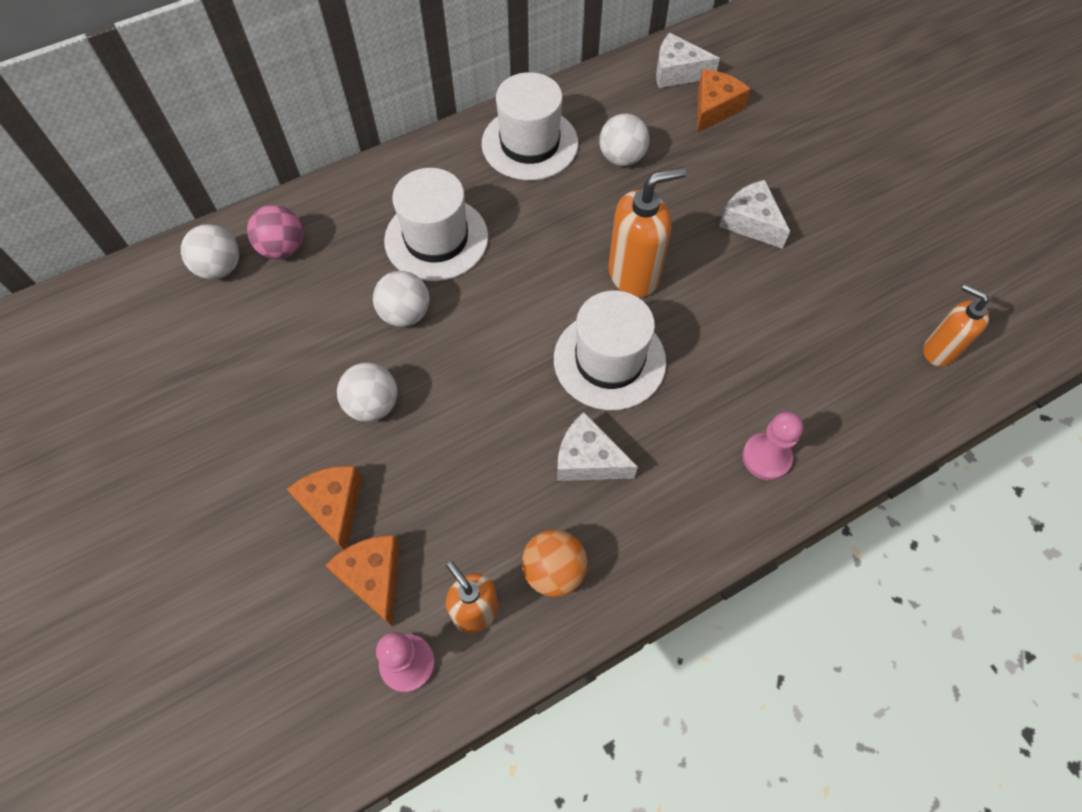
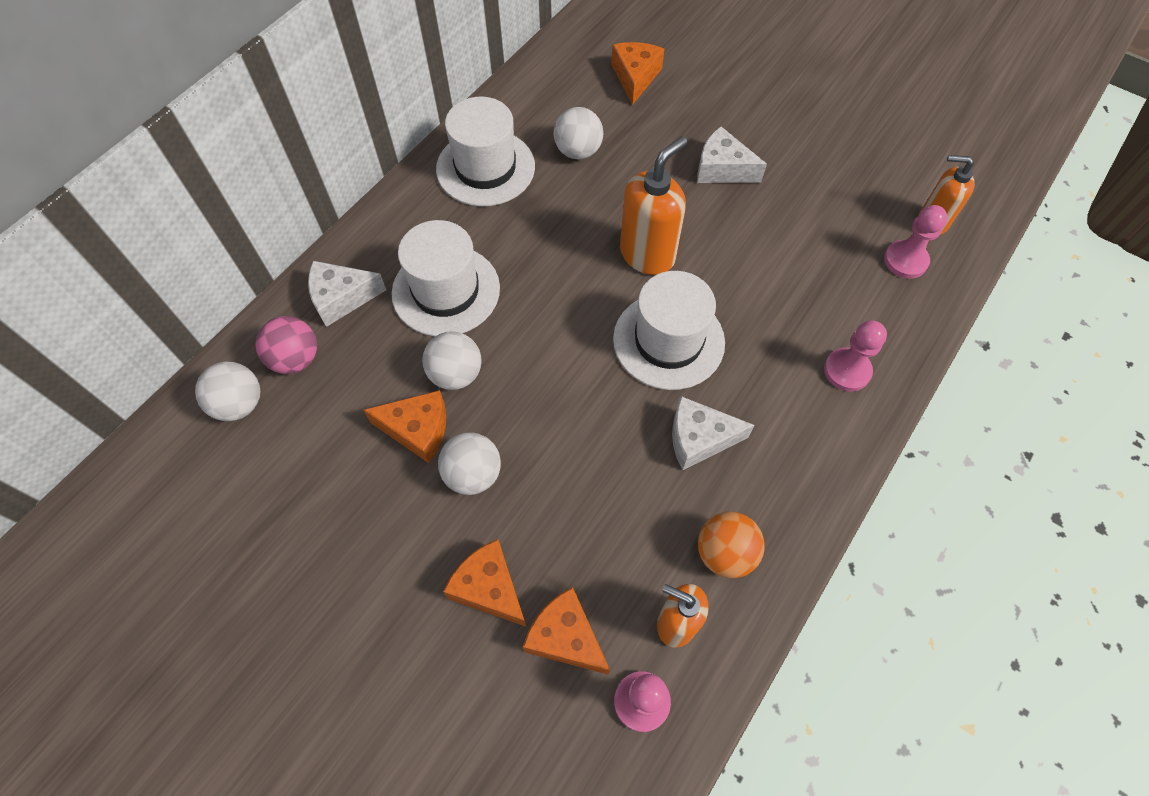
camera: 25 degrees left, 0 degrees up
white cheese [656,33,720,88] -> white cheese moved to [308,261,386,327]
none -> orange cheese [364,390,446,463]
none -> pink pawn [884,205,948,279]

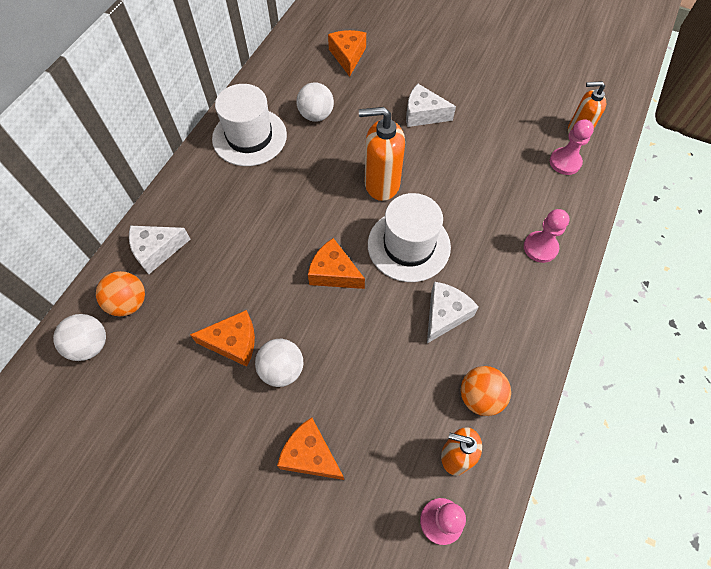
camera: 10 degrees left, 0 degrees up
pink ball [255,316,317,374] -> orange ball [96,271,145,316]
white hat [391,220,500,336] -> none
white ball [422,331,482,390] -> none
orange cheese [523,587,610,675] -> orange cheese moved to [308,238,365,289]
orange soap dispenser [620,136,687,275] -> orange soap dispenser turned 120 degrees counterclockwise [359,107,405,201]
white cheese [672,396,755,470] -> white cheese turned 135 degrees clockwise [427,282,479,343]

